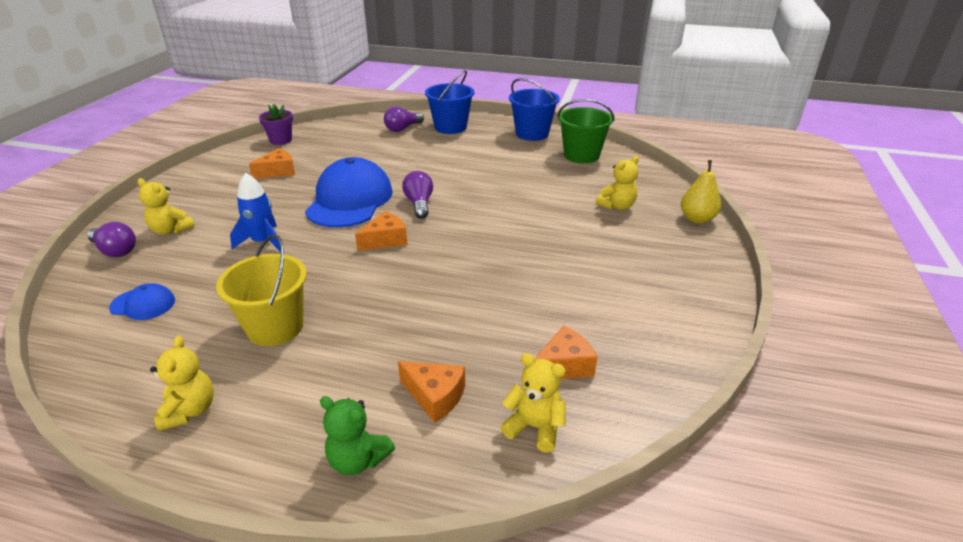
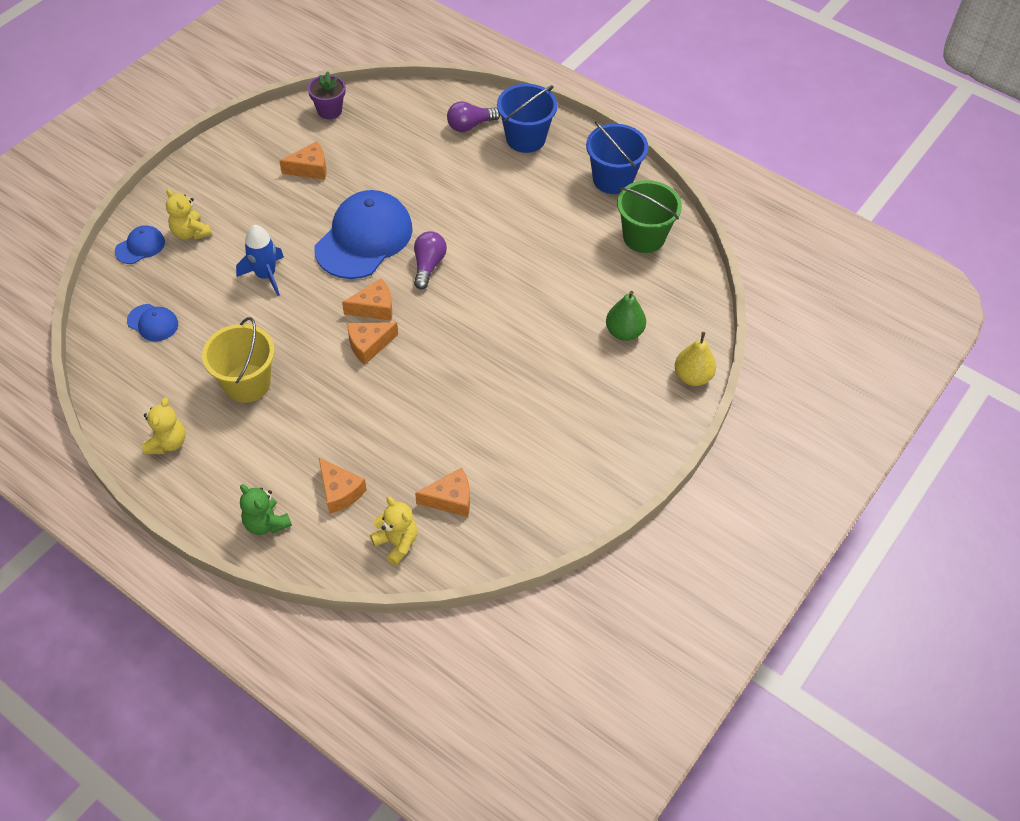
camera: 20 degrees right, 20 degrees up
purple light bulb [87,222,136,257] -> blue cap [115,225,165,264]
yellow teddy bear [596,156,639,210] -> green pear [606,291,646,341]
none -> orange cheese [347,322,398,365]

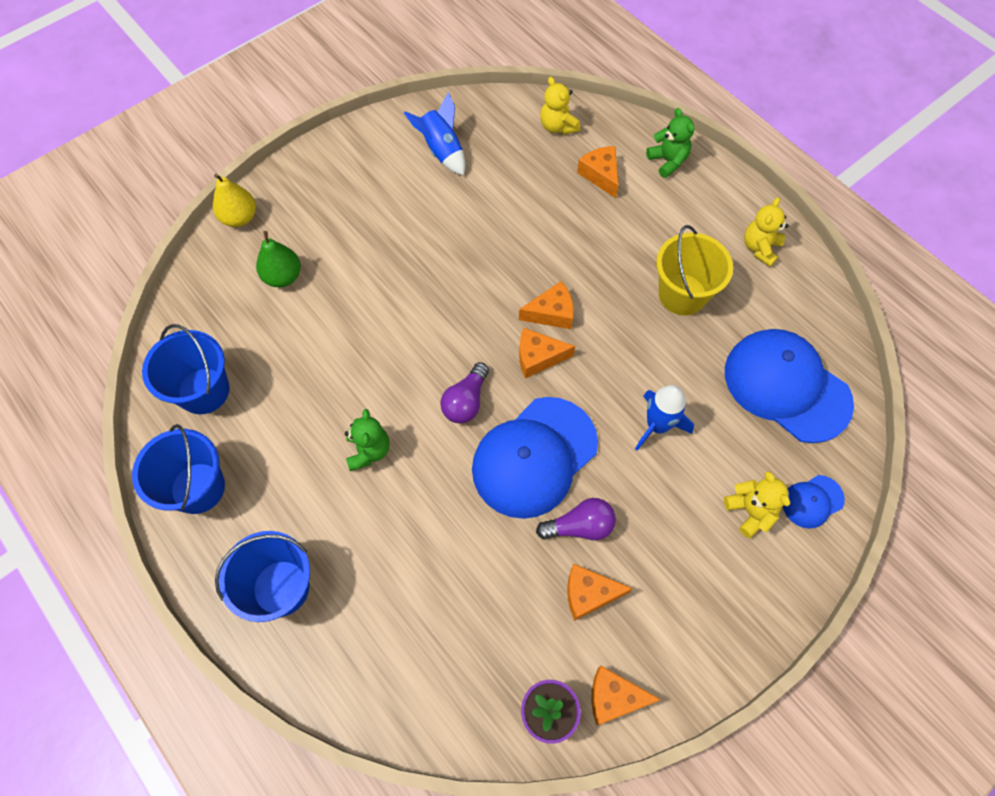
camera: 165 degrees left, 10 degrees up
blue cap [127,304,178,341] -> blue cap [725,329,854,443], size x2.19
orange cheese [415,468,470,517] -> orange cheese moved to [591,666,661,725]
purple light bulb [447,101,500,132] -> purple light bulb moved to [536,498,616,540]
green bucket [617,180,682,253] -> blue bucket [142,324,229,414]
none -> green teddy bear [345,409,390,471]
none -> blue rocket [404,92,465,176]

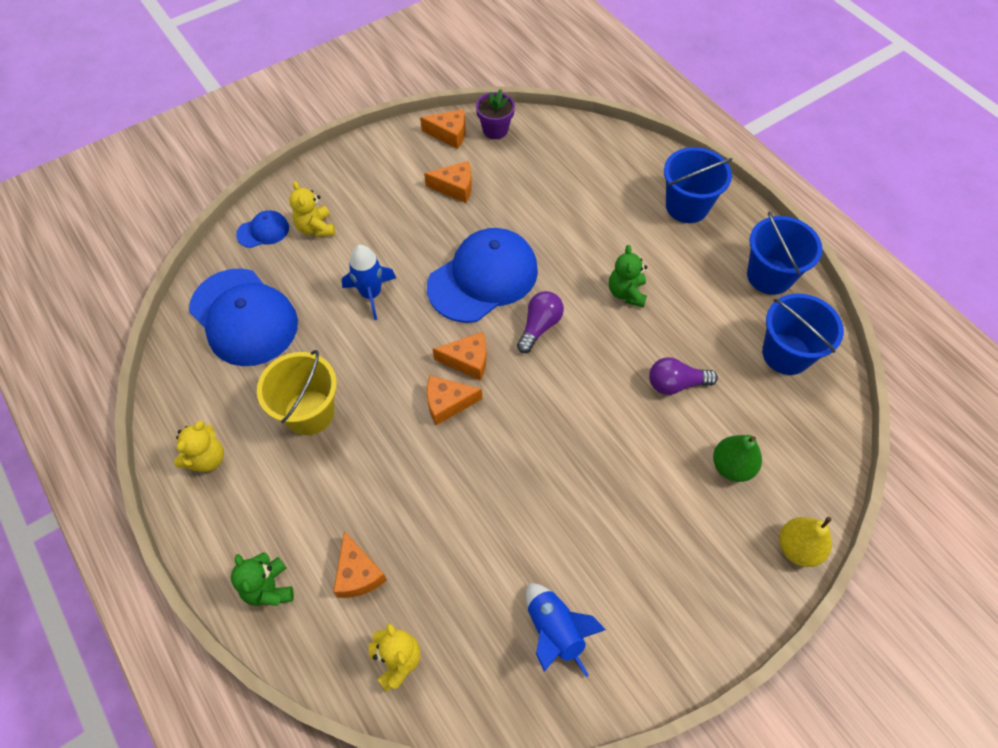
camera: 175 degrees left, 5 degrees down
purple light bulb [536,498,616,540] -> purple light bulb moved to [649,357,718,395]

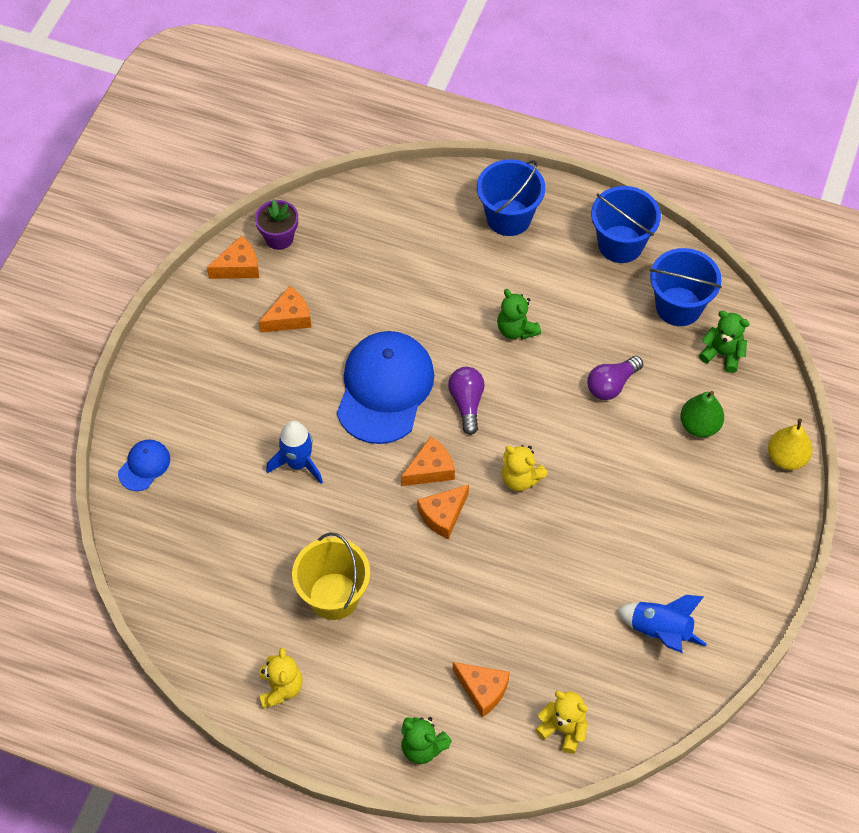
camera: 35 degrees left, 0 degrees up
blue cap [189,268,298,366] -> none
yellow teddy bear [289,181,335,237] -> yellow teddy bear moved to [502,445,548,491]
none -> green teddy bear [699,311,750,373]

